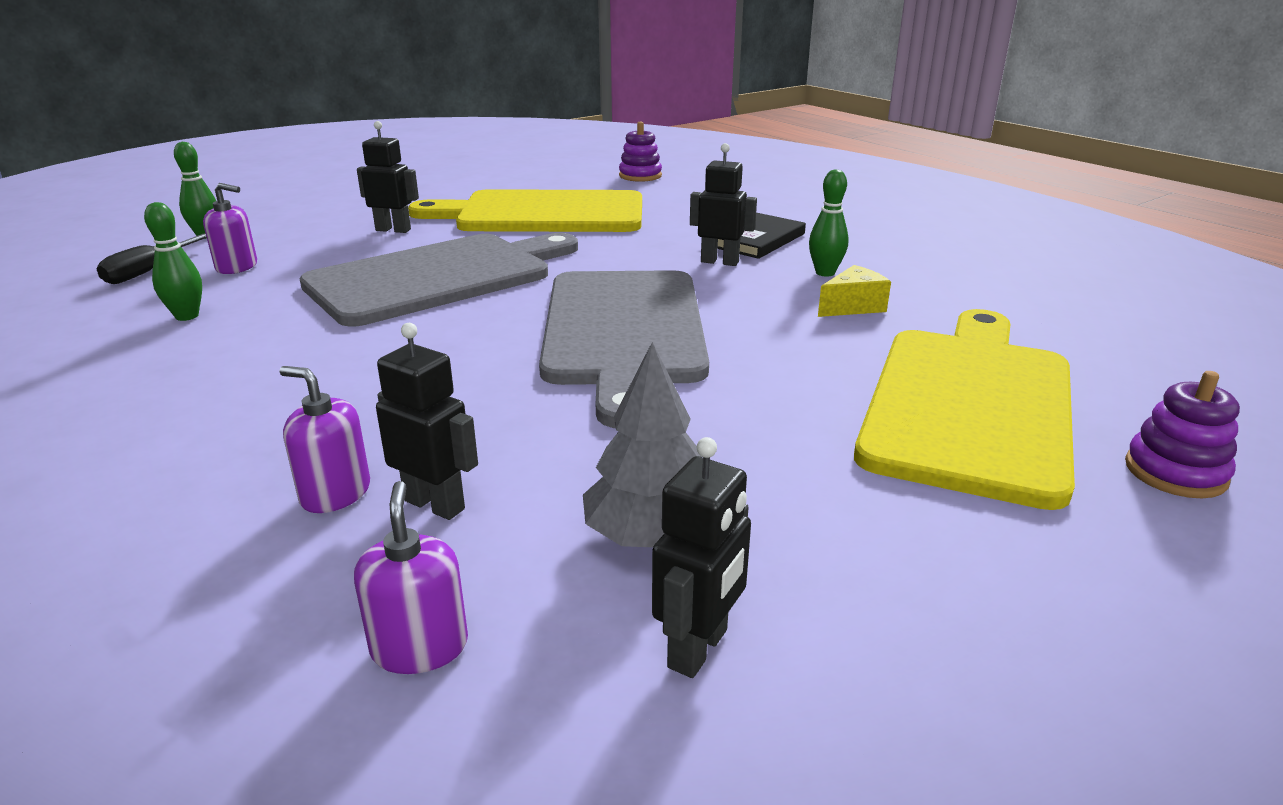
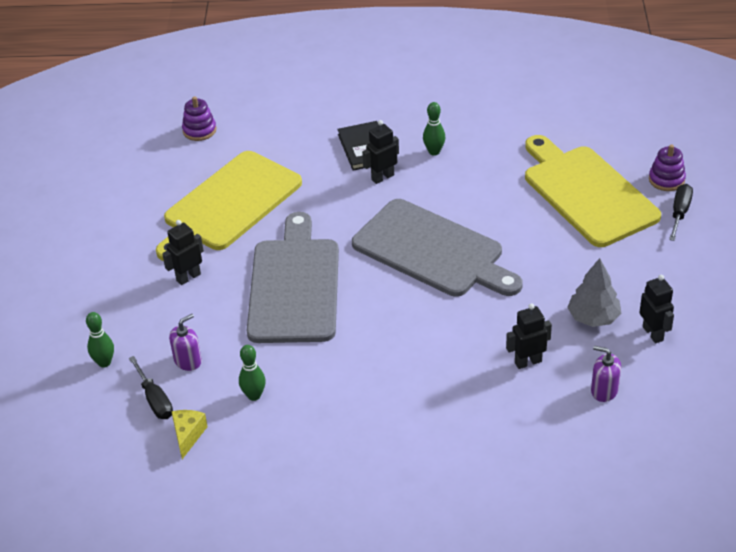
camera: 50 degrees left, 15 degrees up
purple soap dispenser [279,366,370,513] -> none
yellow cheese [818,265,891,317] -> yellow cheese moved to [171,410,208,459]
none -> black screwdriver [669,184,693,241]

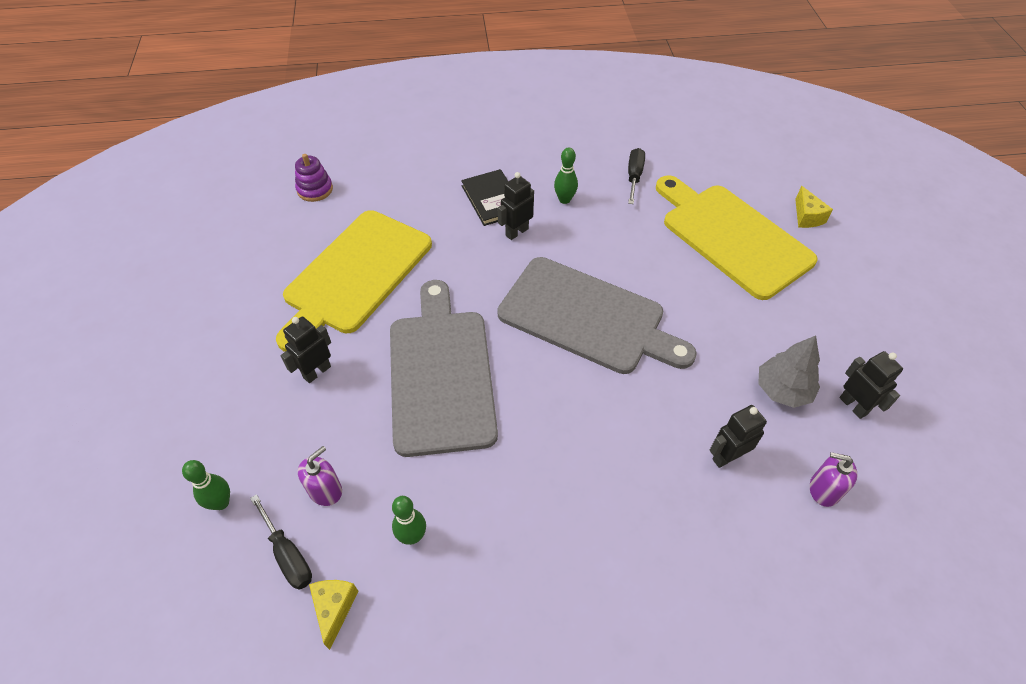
camera: 10 degrees left, 10 degrees up
purple stacking toy [649,144,686,191] -> yellow cheese [795,186,833,228]
black screwdriver [669,184,693,241] -> black screwdriver moved to [628,148,645,204]

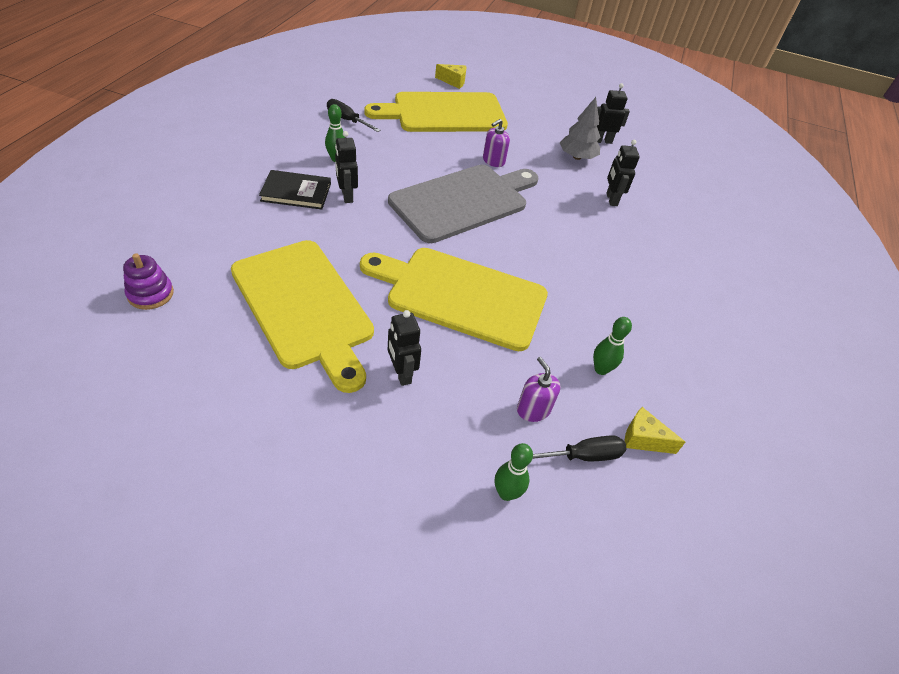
camera: 70 degrees left, 5 degrees down
grey cutting board [390,280,498,457] -> yellow cutting board [360,248,548,351]
purple soap dispenser [810,452,857,507] -> purple soap dispenser moved to [483,119,510,167]

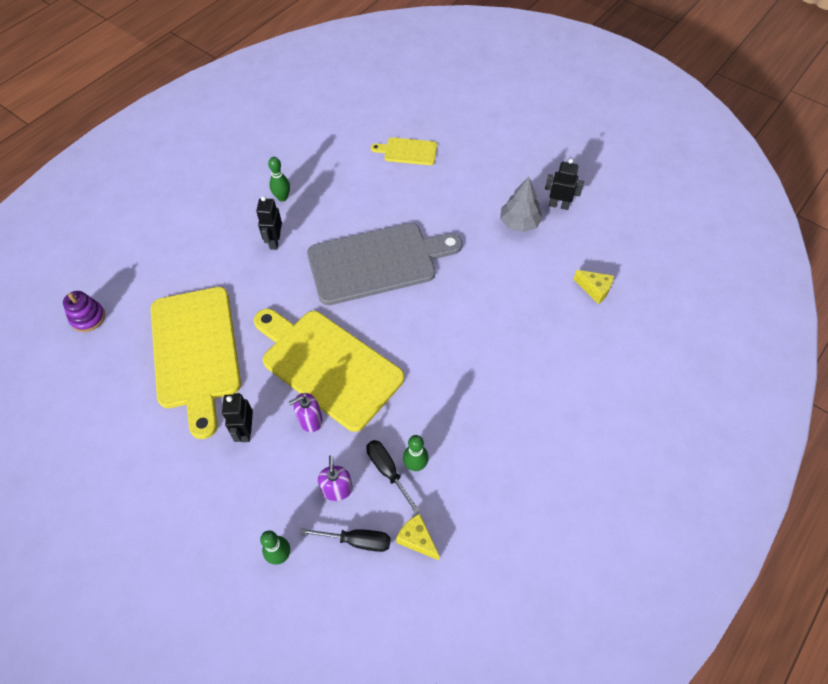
camera: 25 degrees right, 10 degrees up
black book [259,170,331,210] -> none
black screwdriver [327,99,381,132] -> black screwdriver moved to [366,440,420,514]
yellow cutting board [364,92,508,132] -> yellow cutting board [371,137,437,165], size x0.48
yellow cheese [435,64,466,89] -> yellow cheese moved to [573,270,614,304]
purple soap dispenser [483,119,510,167] -> purple soap dispenser moved to [289,393,322,432]
black robot [606,140,640,206] -> none

